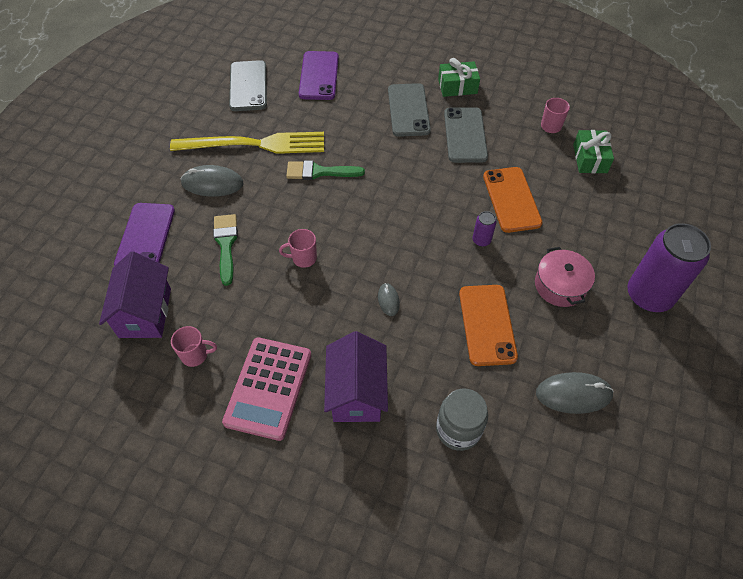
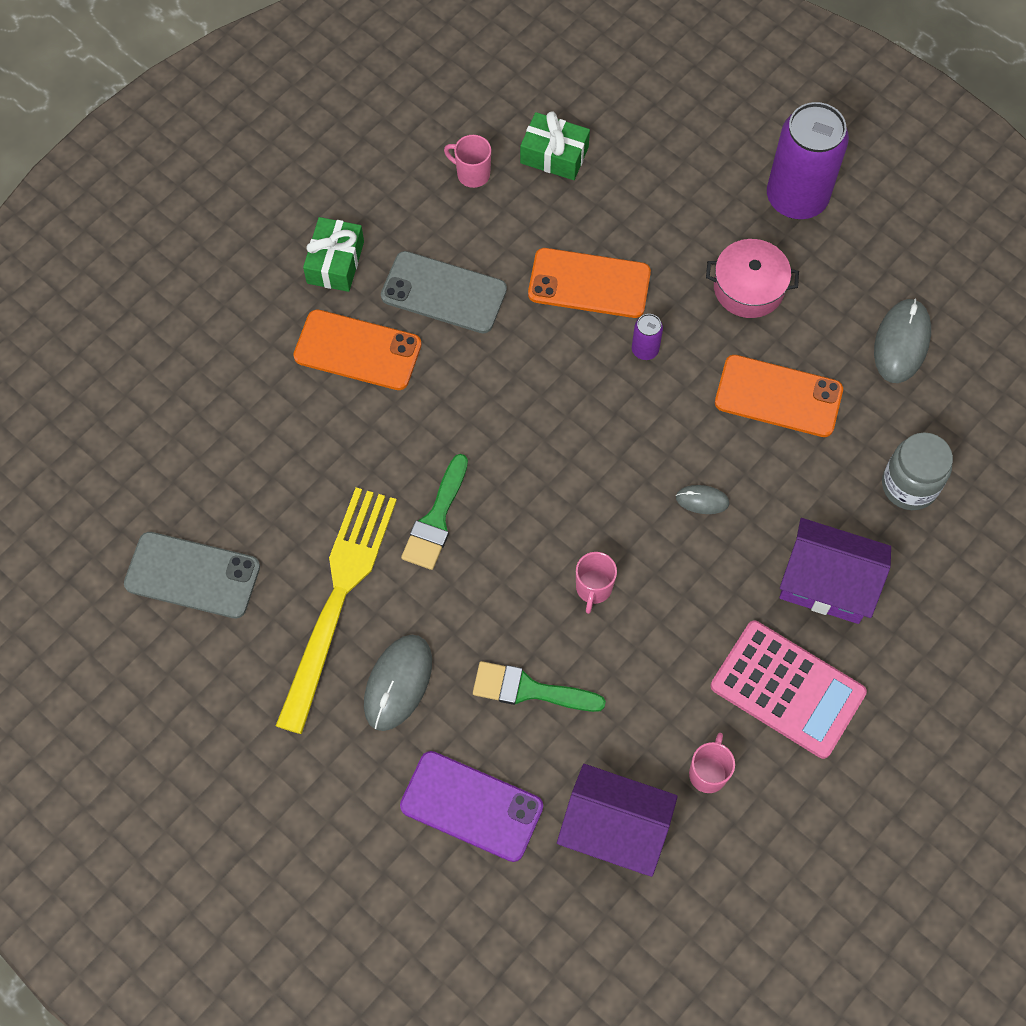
camera: 70 degrees left, 10 degrees up
purple phone [299,51,339,100] -> none
grey phone [388,83,431,137] -> orange phone [293,309,422,390]

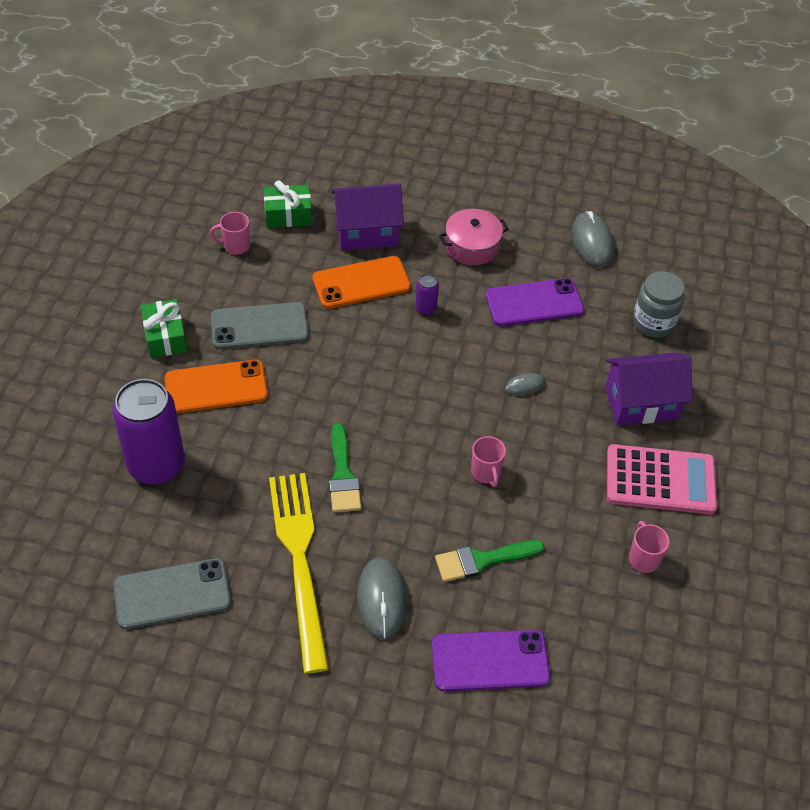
camera: 30 degrees left, 15 degrees down
purple house [557,764,678,877] -> purple house moved to [332,183,404,251]
orange phone [715,355,843,437] -> purple phone [485,278,584,326]
purple can [767,102,849,219] -> purple can moved to [113,379,185,484]

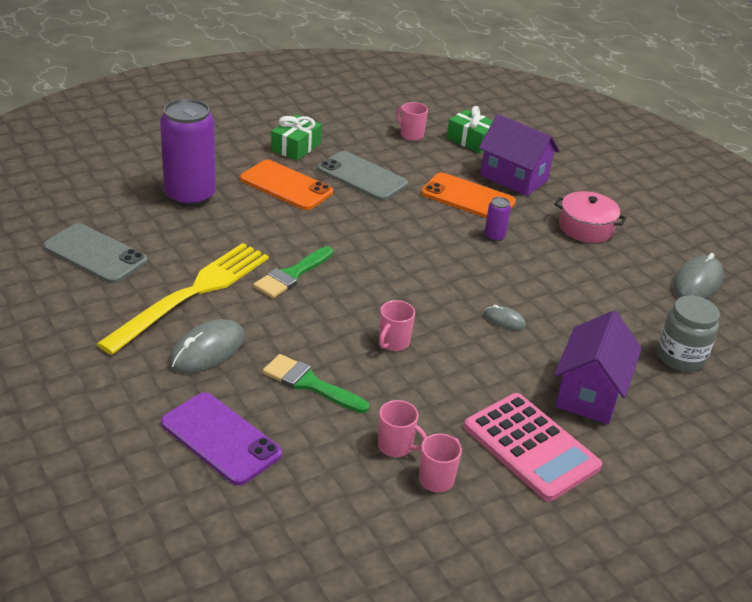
camera: 45 degrees right, 15 degrees down
purple phone [485,278,584,326] -> none
purple house [605,352,693,425] -> purple house turned 75 degrees clockwise [554,310,642,424]
none -> pink mug [378,400,427,457]

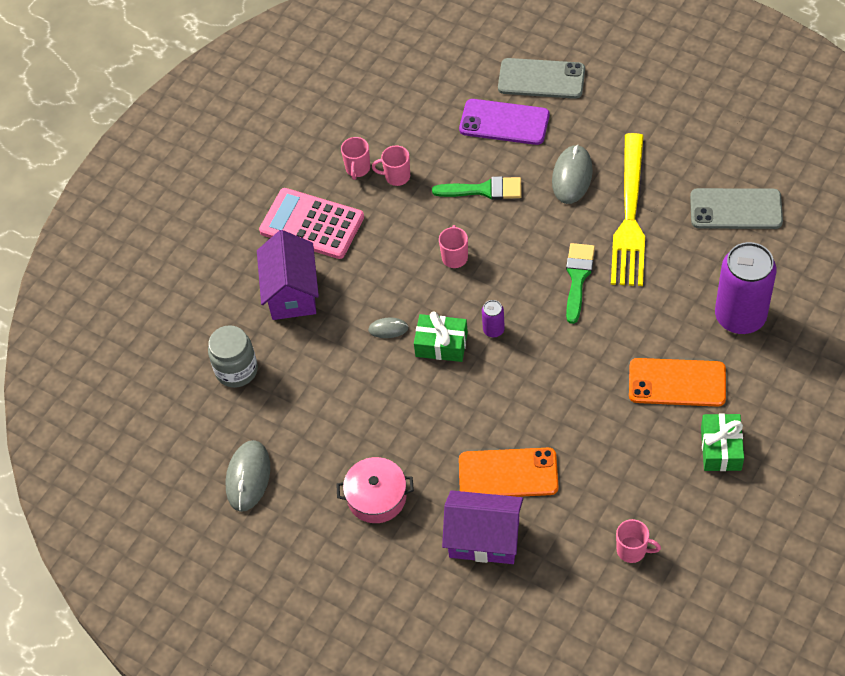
camera: 160 degrees right, 20 degrees up
grey phone [317,151,408,201] -> grey phone moved to [498,58,585,99]
green gift [447,106,493,153] -> green gift moved to [414,311,468,362]
purple can [484,197,511,242] -> purple can moved to [482,300,505,337]

